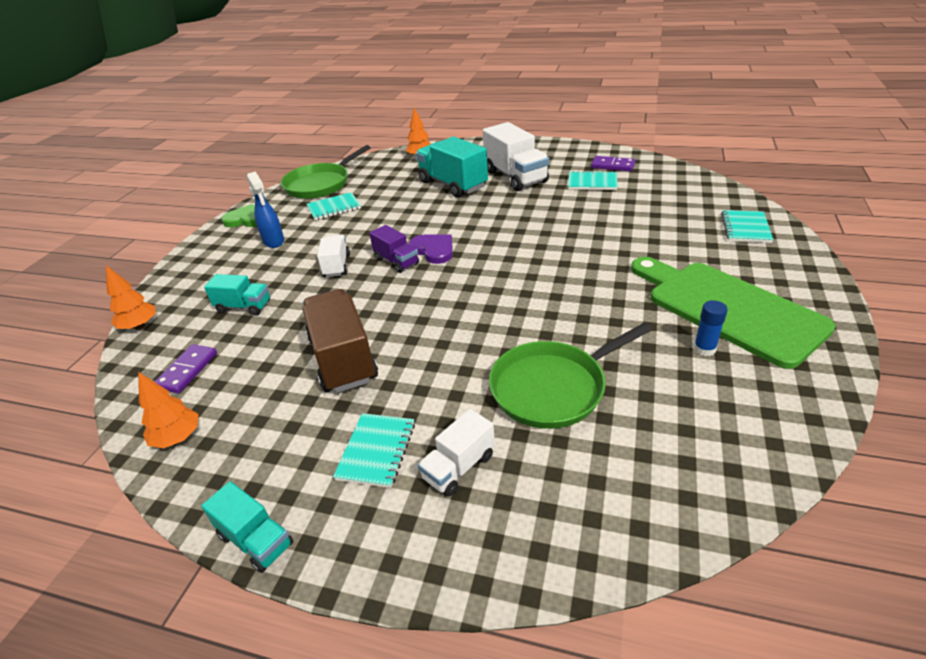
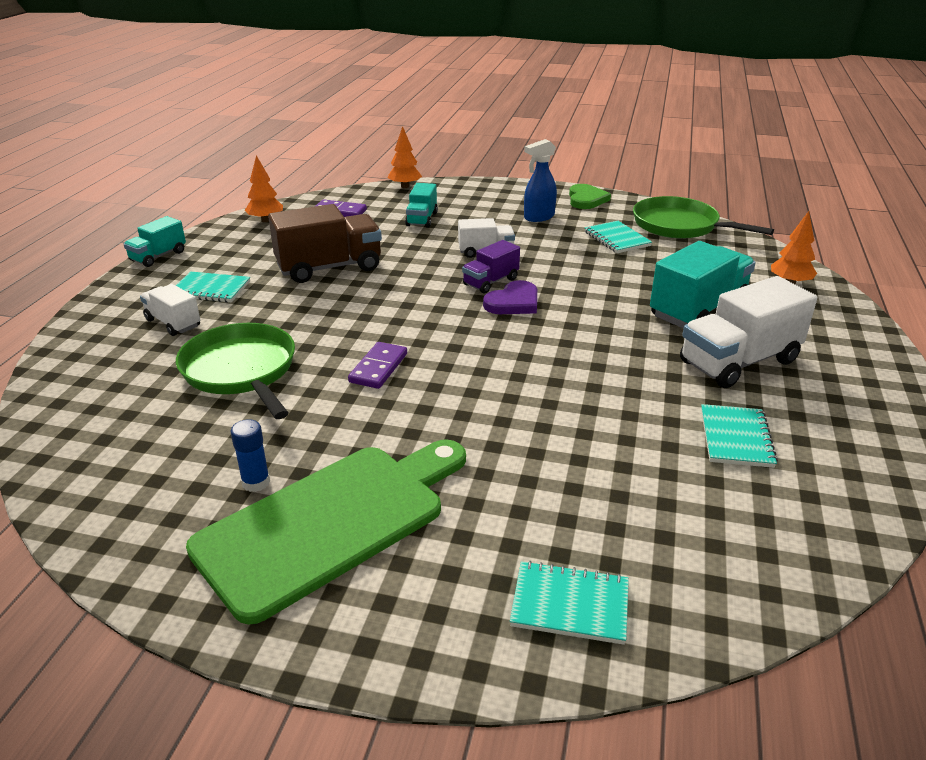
camera: 85 degrees right, 5 degrees down
purple domino [591,156,636,171] -> purple domino moved to [348,342,407,389]

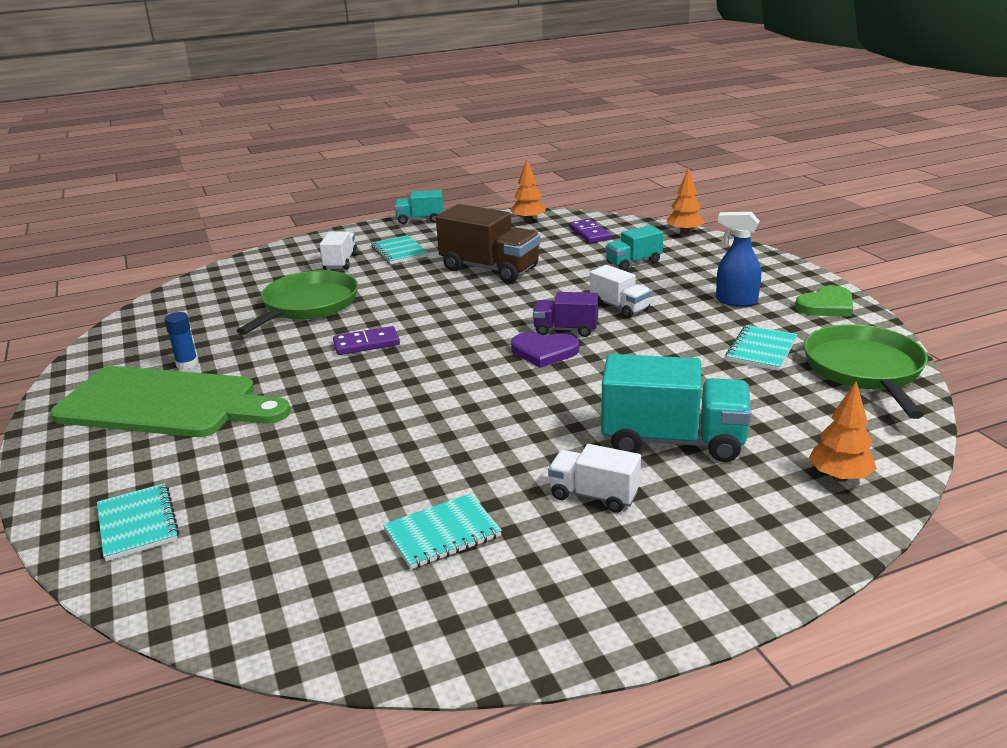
camera: 55 degrees right, 5 degrees down
white truck [680,276,817,388] -> white truck [548,444,641,513], size x0.56

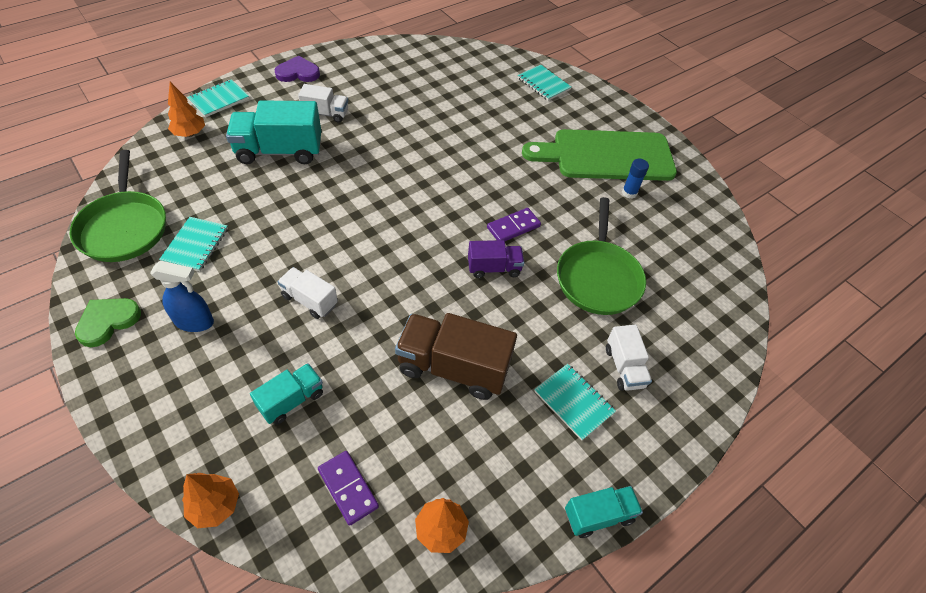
camera: 160 degrees right, 25 degrees up
turquoise notebook [383,494,502,569] -> turquoise notebook moved to [187,79,249,117]
purple heart [511,332,579,368] -> purple heart moved to [275,56,320,82]
purple truck [533,292,598,337] -> purple truck moved to [468,240,524,278]

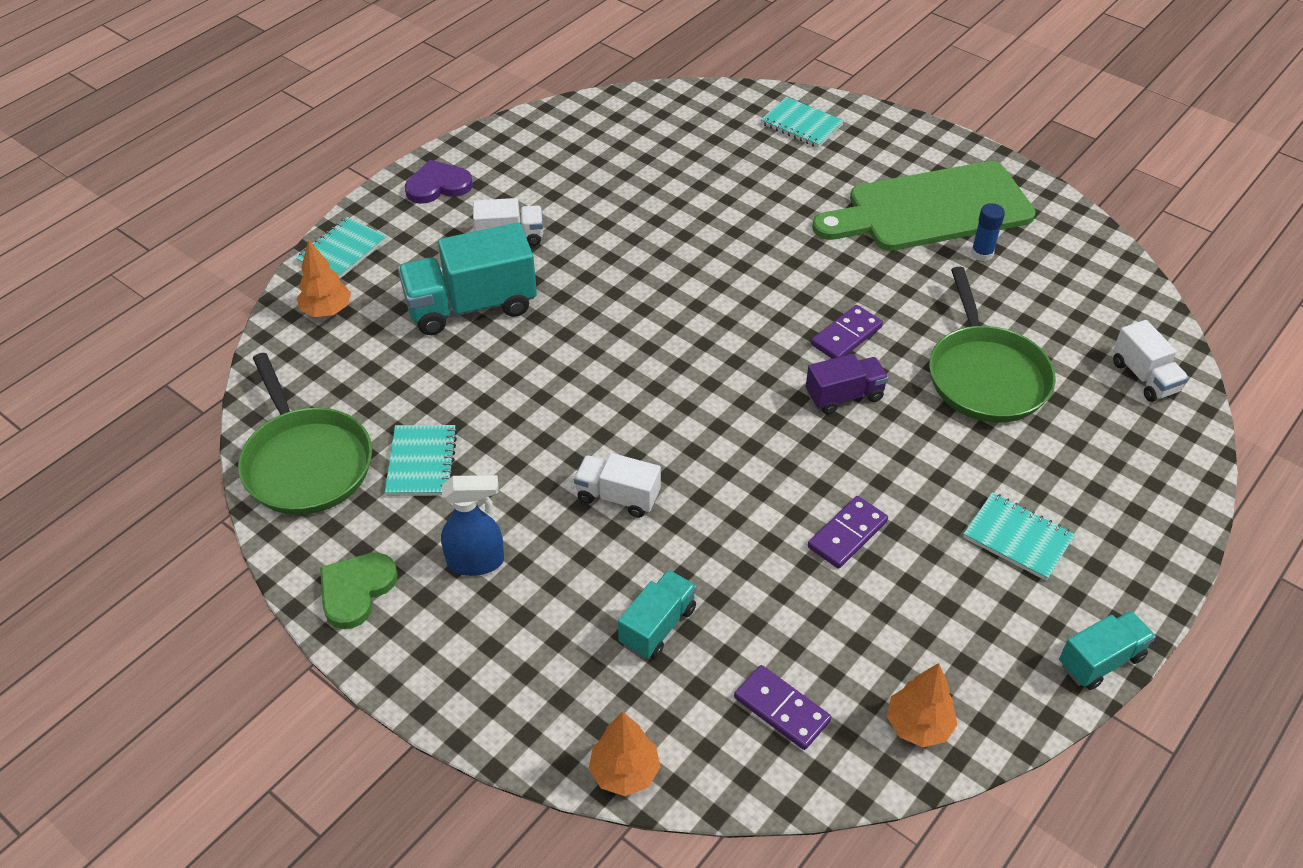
camera: 10 degrees left, 5 degrees down
brown truck [395,313,517,400] -> purple domino [808,496,888,569]
white truck [606,325,652,391] -> white truck moved to [1113,320,1189,402]

